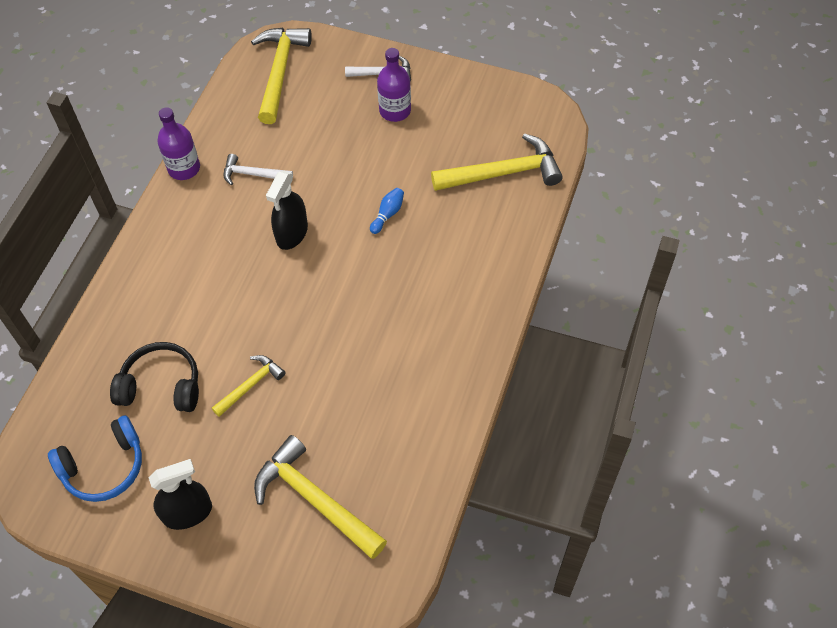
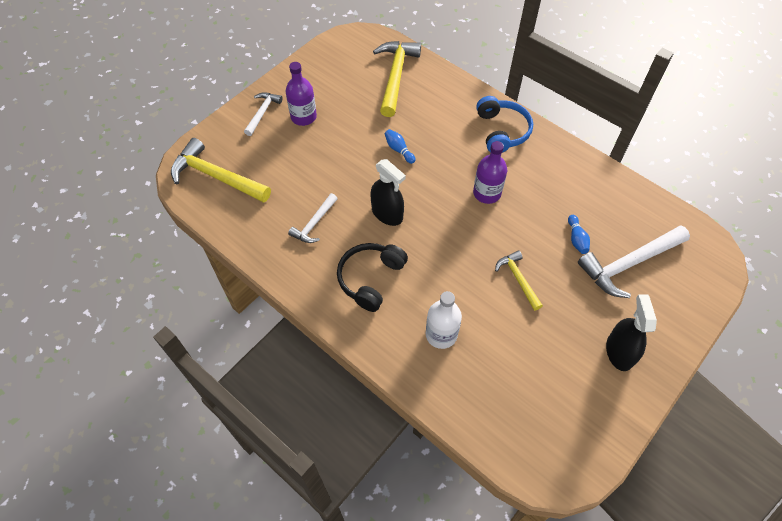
camera: 70 degrees left, 0 degrees up
blue headphones [48,415,142,502] -> blue headphones moved to [476,96,533,153]
black headphones [110,342,199,412] -> black headphones moved to [337,243,408,312]
purple bottle [157,107,200,180] -> purple bottle moved to [473,141,507,204]
yellow hammer [254,435,387,559] -> white hammer [578,225,690,298]
none -> white bottle [426,291,462,349]
none -> blue bowling pin [568,215,590,254]

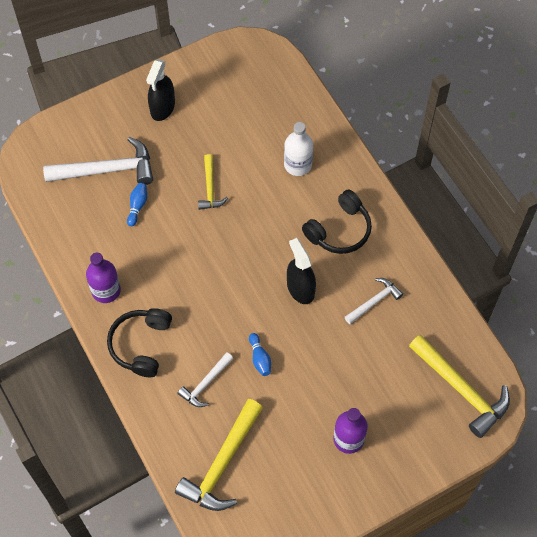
camera: 160 degrees left, 5 degrees up
white hammer [244,92,282,136] -> white hammer moved to [177,352,233,407]
purple bottle [473,141,507,204] -> purple bottle moved to [86,253,121,303]
blue headphones [476,96,533,153] -> black headphones [107,308,172,377]

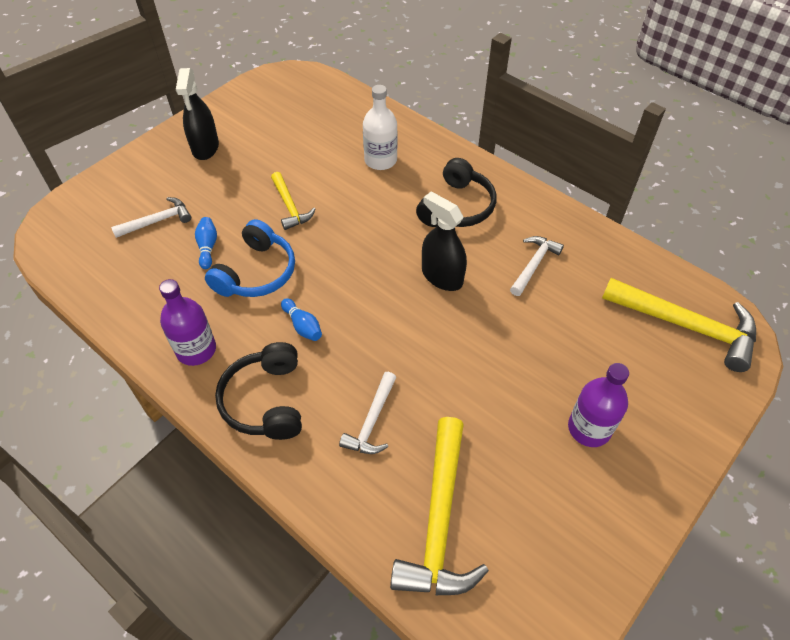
camera: 20 degrees left, 10 degrees down
white hammer [43,137,153,185] -> white hammer [111,197,191,238], size x0.56
blue bowling pin [249,333,271,376] -> blue bowling pin moved to [281,298,322,341]
none -> blue headphones [205,219,295,297]

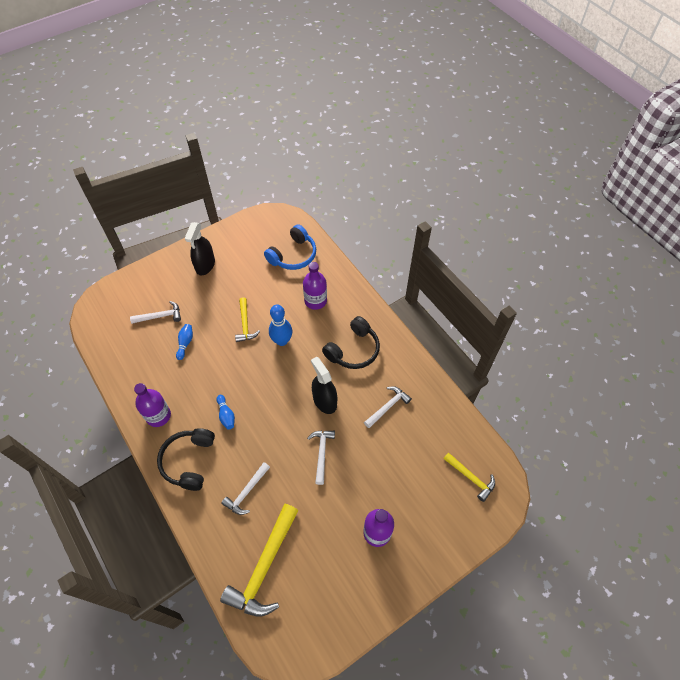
camera: 15 degrees right, 5 degrees up
blue headphones [205,219,295,297] -> blue headphones moved to [264,224,316,270]
white bottle [363,85,398,170] -> purple bottle [303,262,327,310]
yellow hammer [602,278,756,372] -> yellow hammer [443,452,495,502], size x0.56
none -> blue bowling pin [269,304,292,346]
none -> white hammer [307,431,335,485]

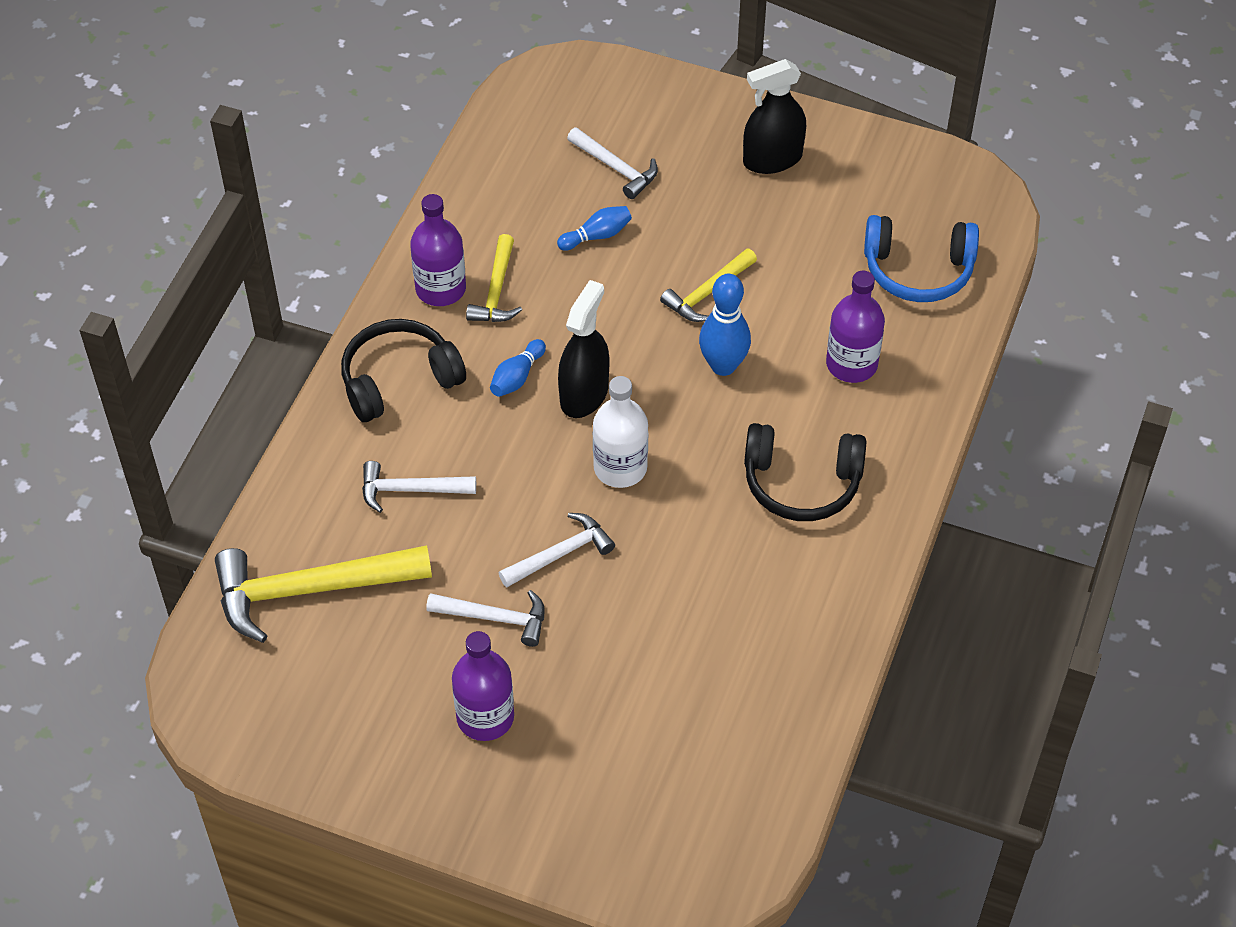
camera: 55 degrees right, 5 degrees down
black spray bottle [311,357,337,414] -> black spray bottle moved to [558,280,609,418]
white hammer [364,386,412,428] -> white hammer moved to [426,590,545,647]
yellow hammer [443,452,495,502] -> yellow hammer moved to [466,234,522,322]
none -> white bottle [593,376,648,488]

